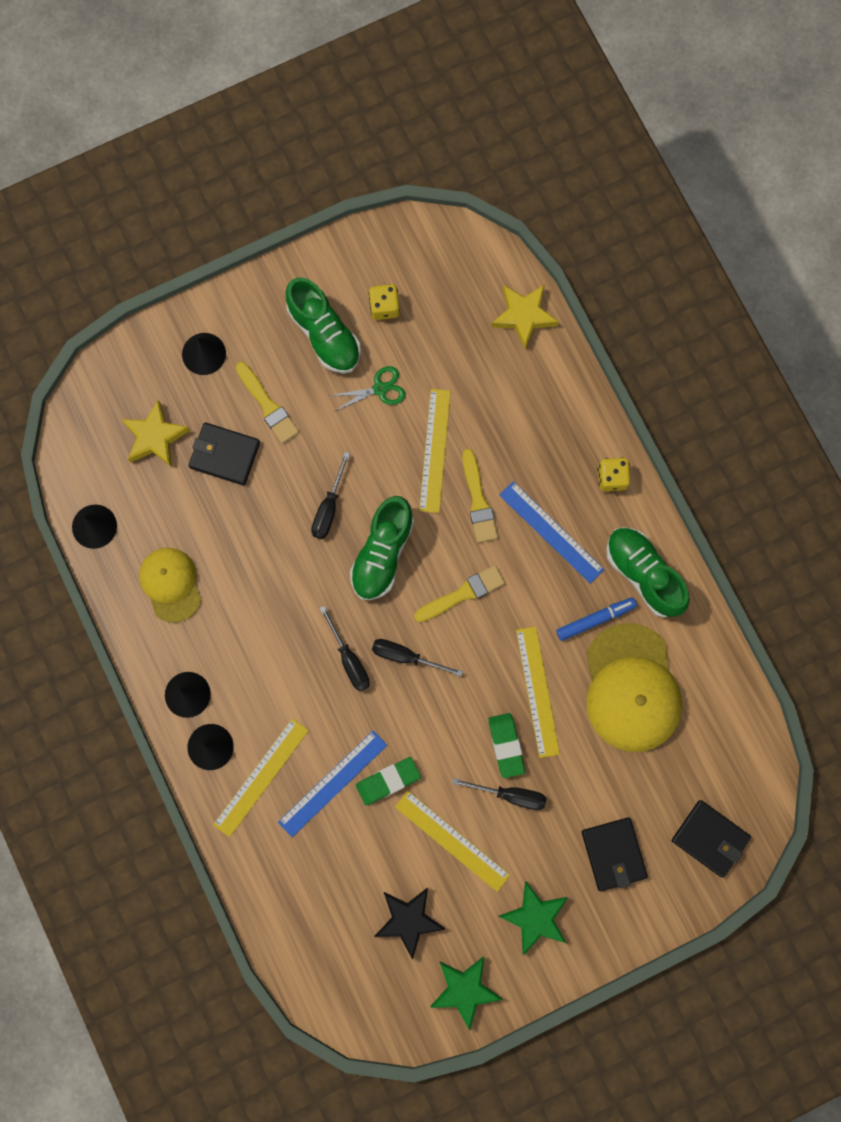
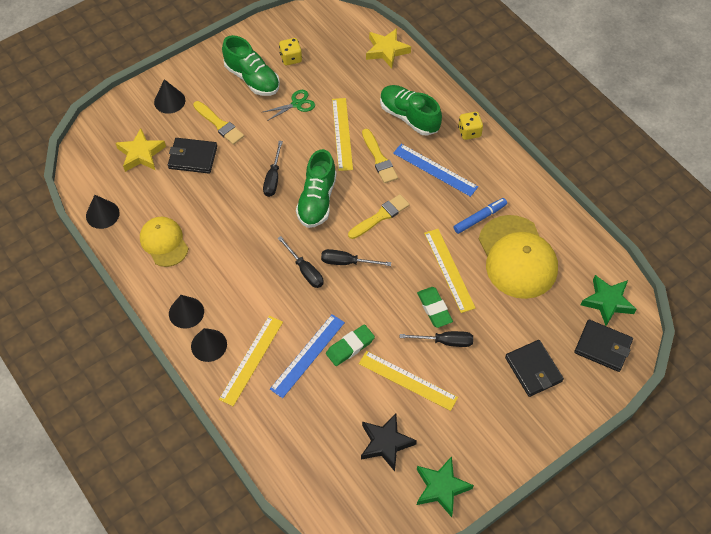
camera: 10 degrees left, 20 degrees down
green star [499,881,568,955] -> green star moved to [581,275,637,326]
green shoe [606,527,690,618] -> green shoe moved to [380,85,442,136]

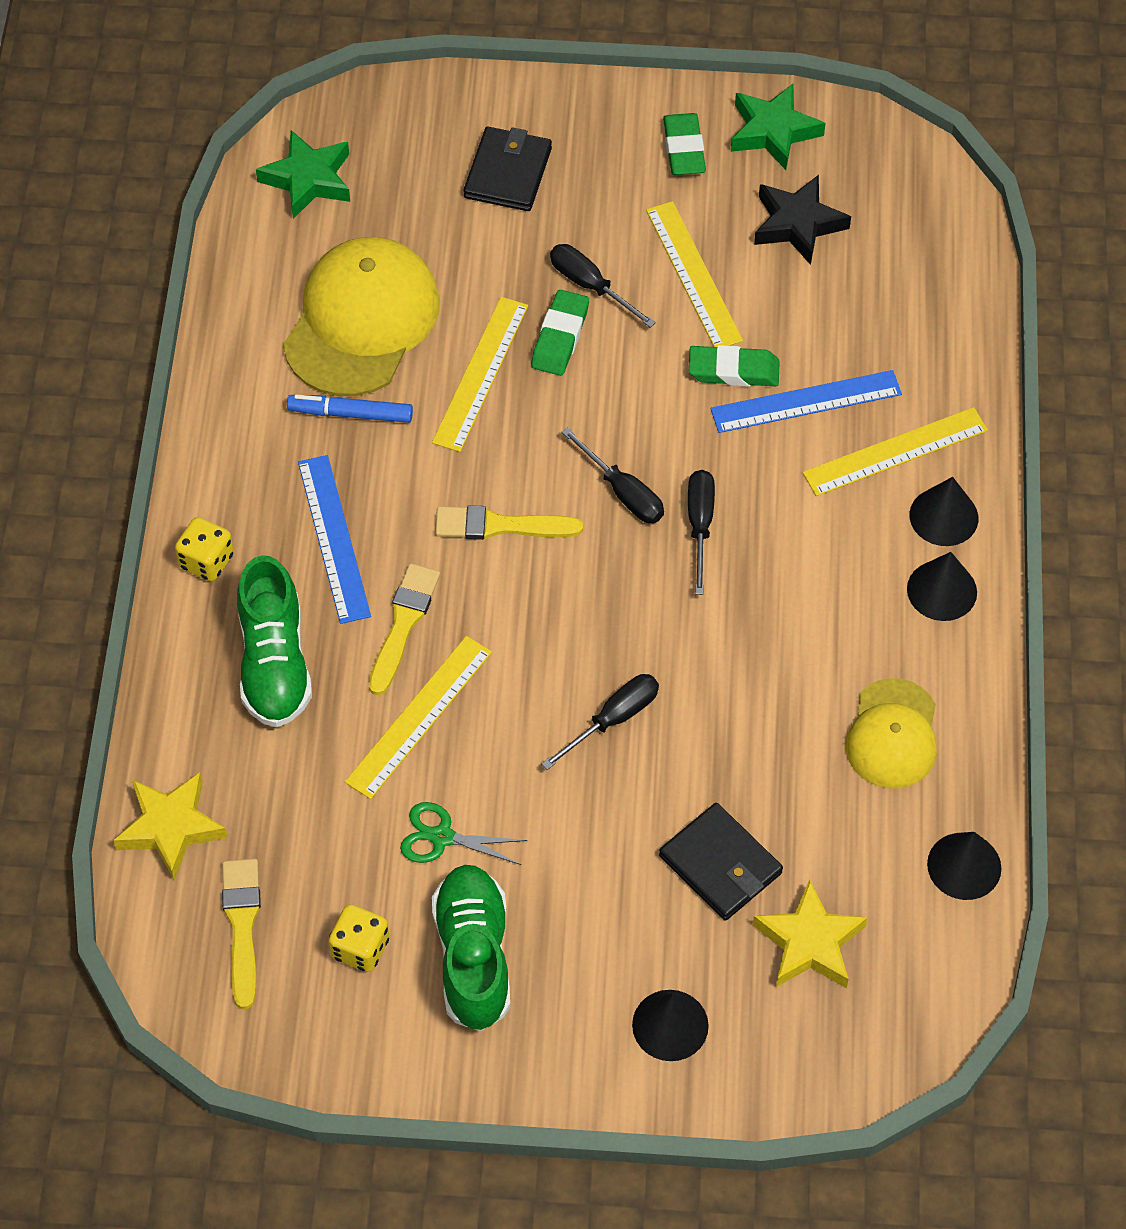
camera: 140 degrees left, 0 degrees up
yellow brush [193,101,244,145] -> yellow brush moved to [222,859,261,1009]
green shoe [296,149,337,228] -> none
black wallet [574,319,633,372] -> none
none -> green eraser [663,113,706,175]

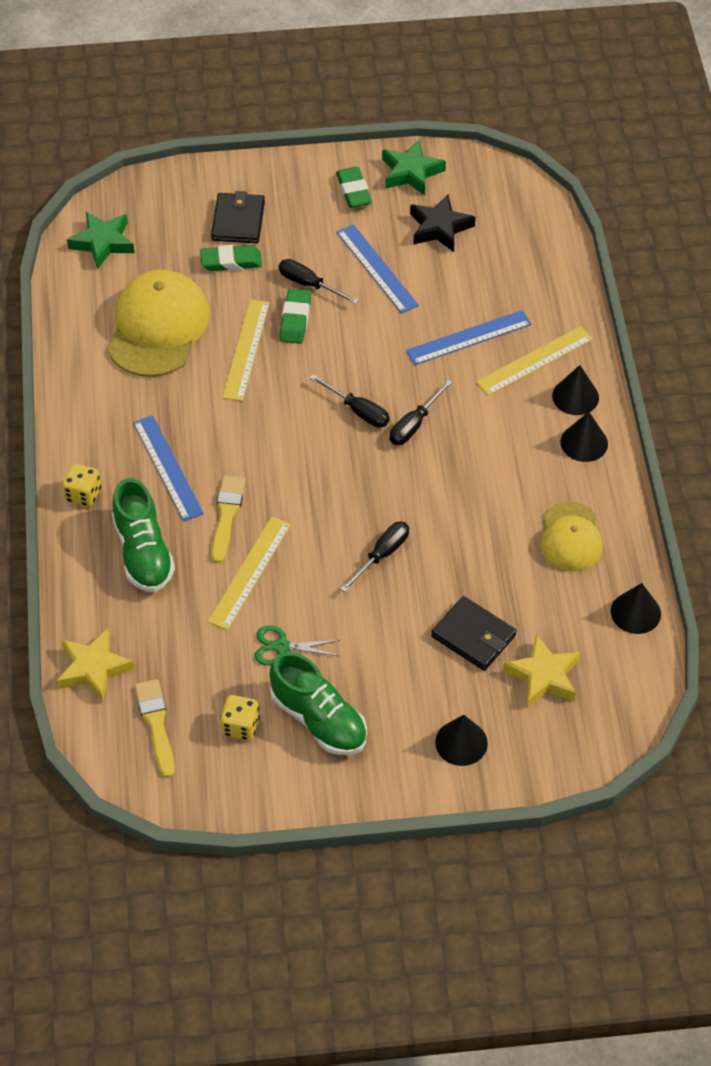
camera: 10 degrees left, 5 degrees down
blue marker [287,394,413,423] -> none
green shoe [432,865,510,1031] -> green shoe turned 150 degrees clockwise [269,652,367,755]
yellow brush [435,505,583,540] -> none
yellow ruler [646,201,743,347] -> blue ruler [337,224,419,314]
black screwdriver [688,470,715,595] -> black screwdriver turned 135 degrees counterclockwise [390,380,453,445]
green eraser [689,345,780,387] -> green eraser moved to [200,245,262,271]

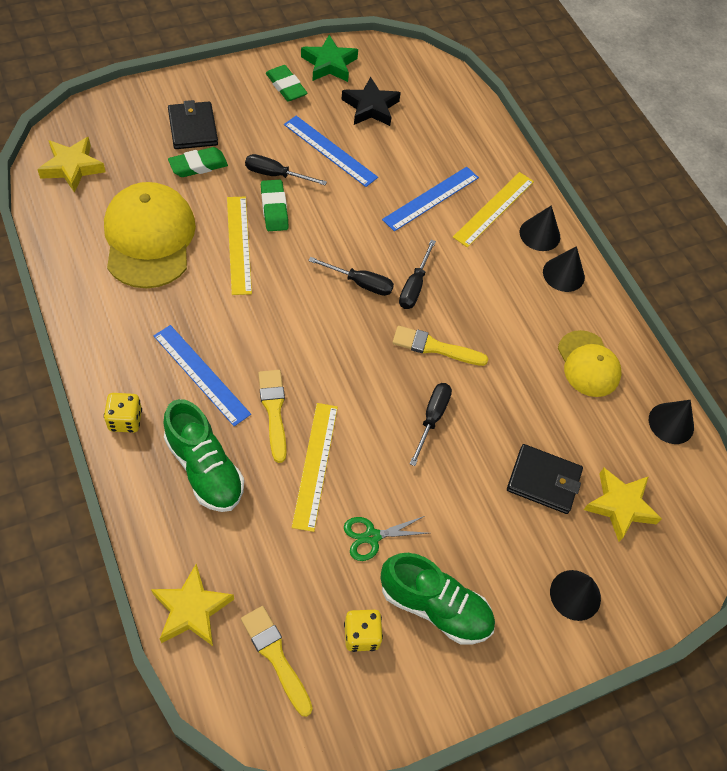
camera: 25 degrees left, 5 degrees up
green star [67,212,135,269] -> yellow star [37,137,105,193]
none -> yellow brush [392,326,488,366]

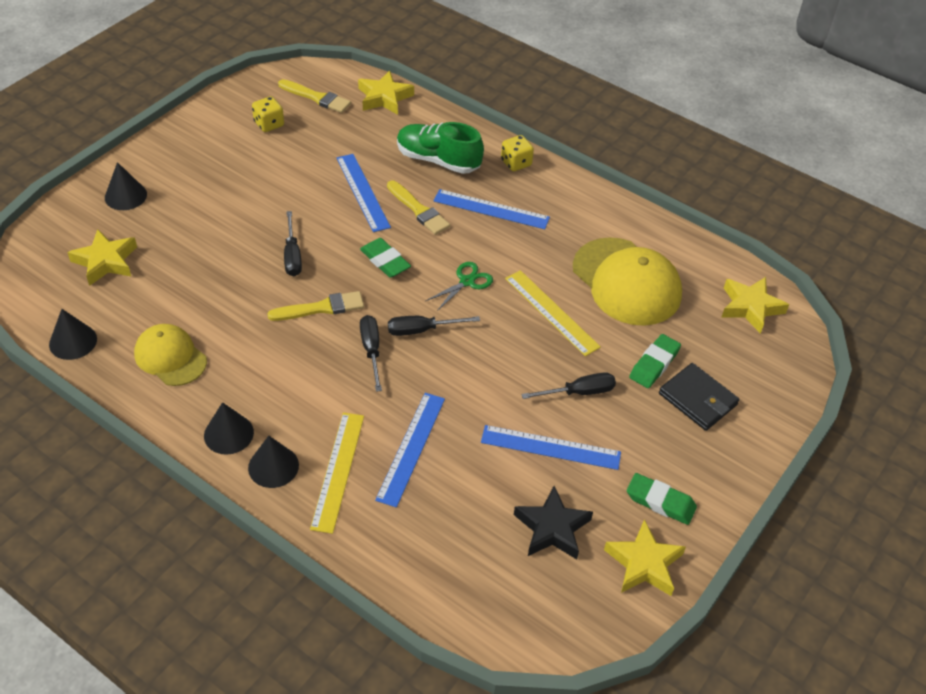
camera: 155 degrees right, 10 degrees down
green eraser [261,180,289,231] -> green eraser moved to [360,238,411,278]
yellow ruler [292,403,338,532] -> blue ruler [337,154,391,232]
green star [301,35,358,82] -> yellow star [604,519,686,596]
green scissors [344,516,428,561] -> green scissors moved to [426,262,493,311]
green shoe [380,553,495,645] -> none
black wallet [507,444,583,514] -> none

